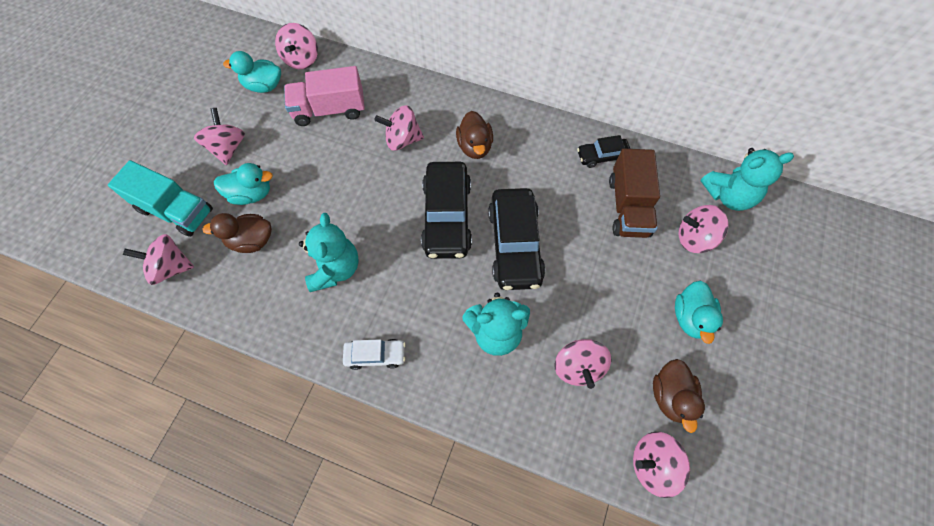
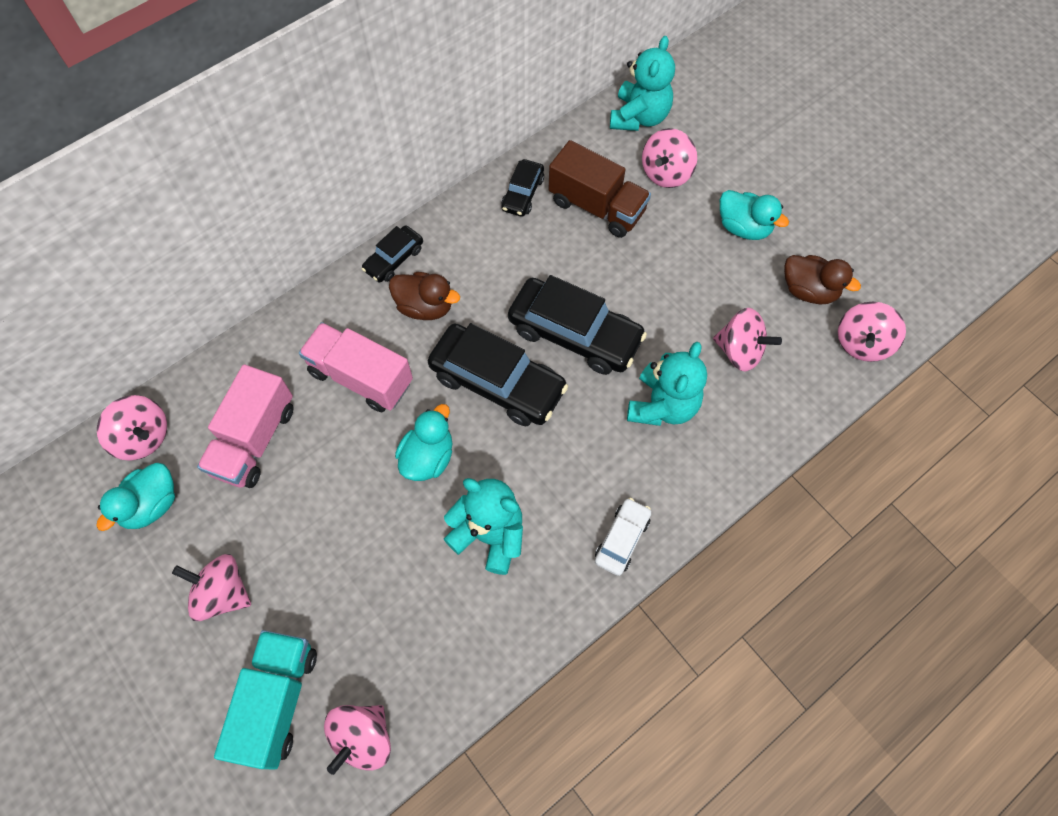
camera: 60 degrees left, 0 degrees up
turquoise truck [108,160,213,237] -> turquoise truck turned 45 degrees counterclockwise [214,630,317,769]
brown duck [202,213,272,253] -> none
turquoise duck [214,163,273,205] -> turquoise duck moved to [395,404,452,481]
pink spinning top [374,105,424,151] -> pink truck [299,322,413,413]
none -> black car [362,225,423,282]

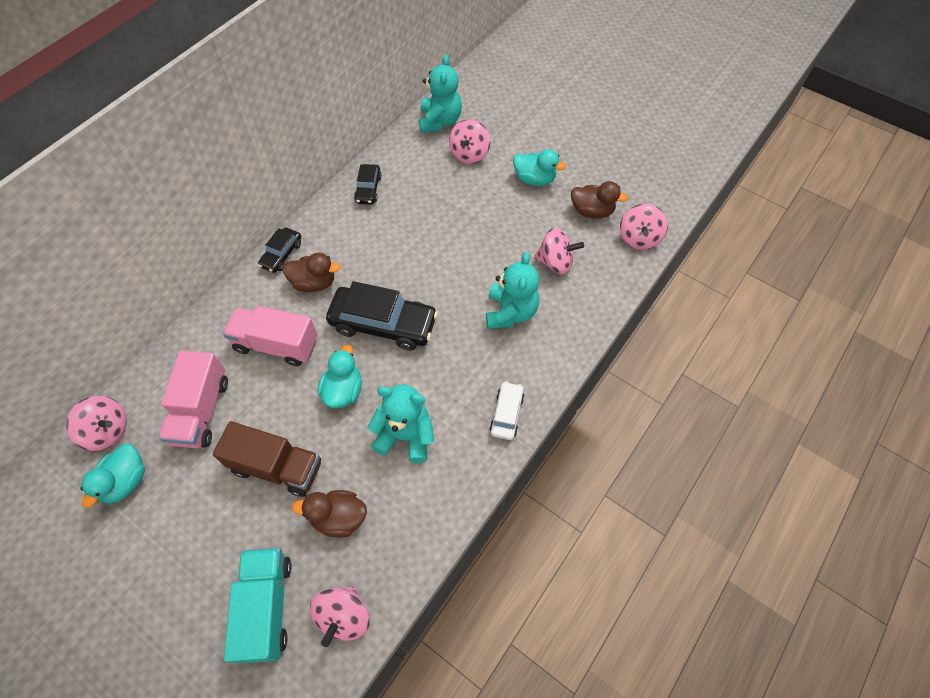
camera: 15 degrees left, 5 degrees down
pink spinning top [172,554,251,621] -> none
black car [508,275,647,375] -> none
brown truck [549,140,651,238] -> brown truck moved to [212,421,321,497]
none -> brown duck [292,490,367,538]

